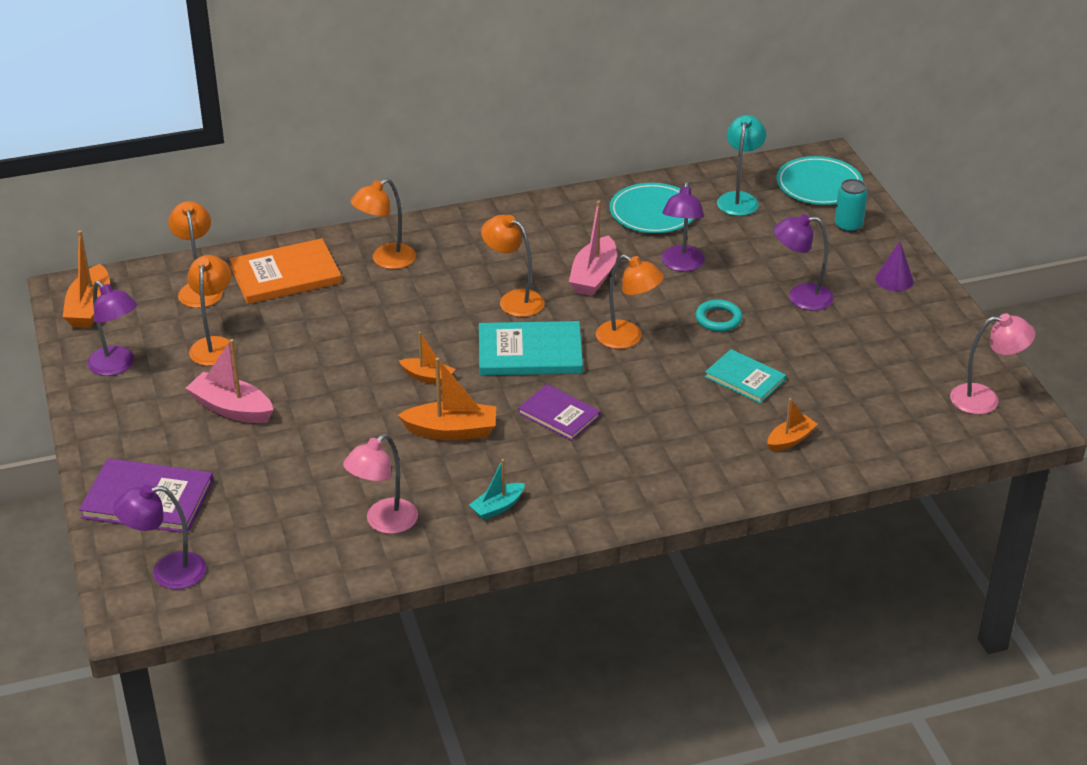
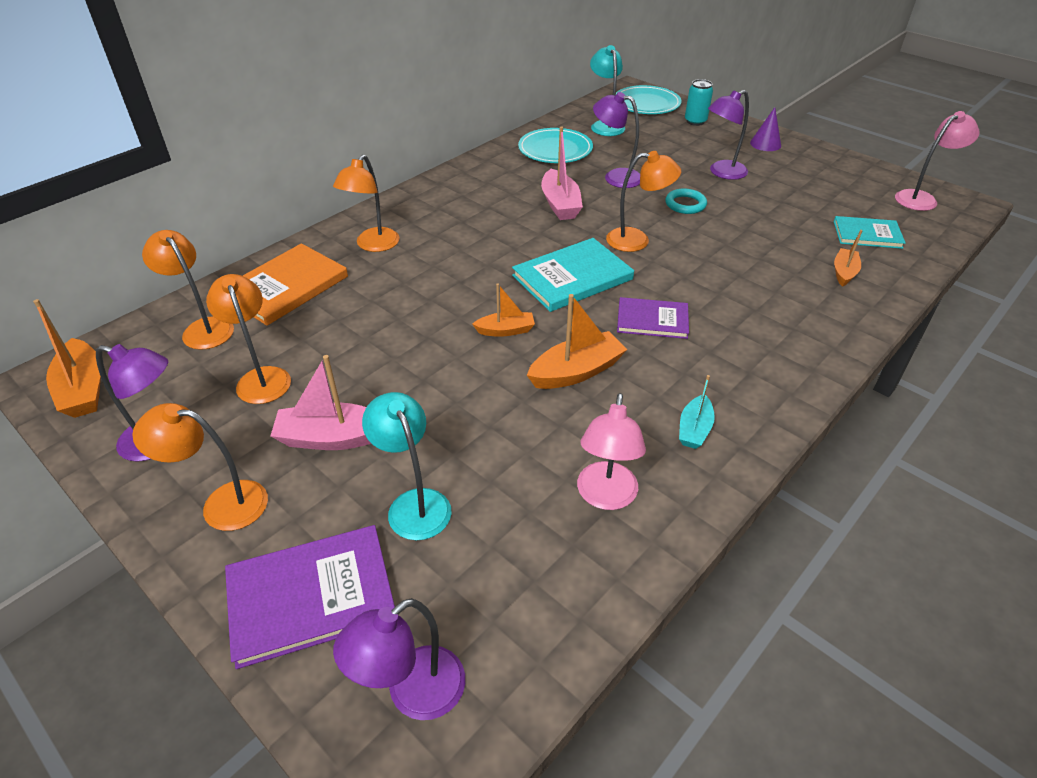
camera: 30 degrees left, 5 degrees up
orange lamp [481,215,545,317] -> orange lamp moved to [132,403,268,531]
purple lamp [661,181,705,272] -> purple lamp turned 135 degrees clockwise [593,92,640,188]
turquoise book [705,349,786,403] -> turquoise book moved to [834,216,906,249]
none -> turquoise lamp [362,392,452,540]

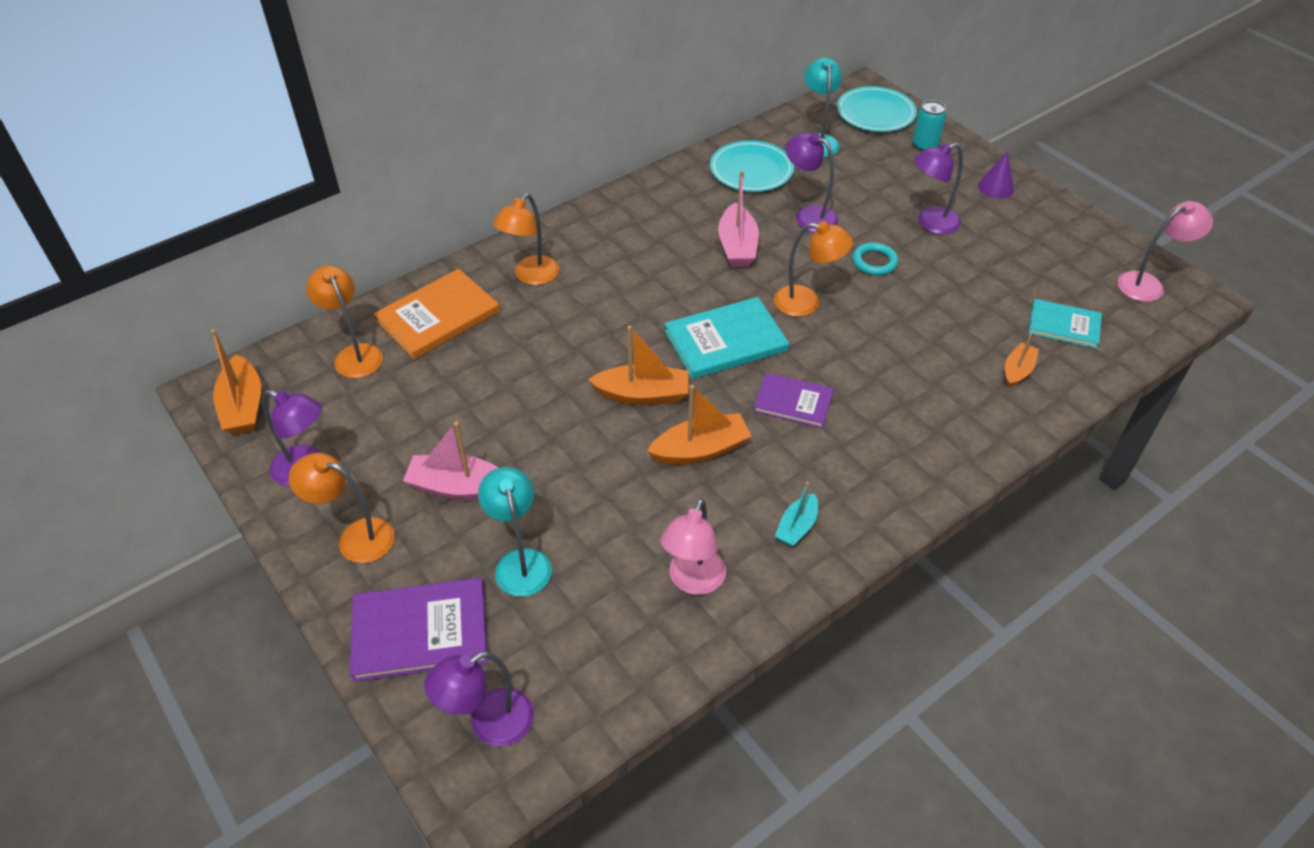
camera: 10 degrees right, 5 degrees up
orange lamp [206,274,291,404] -> none
orange boat [473,283,535,337] -> orange boat [588,326,689,405], size x1.62

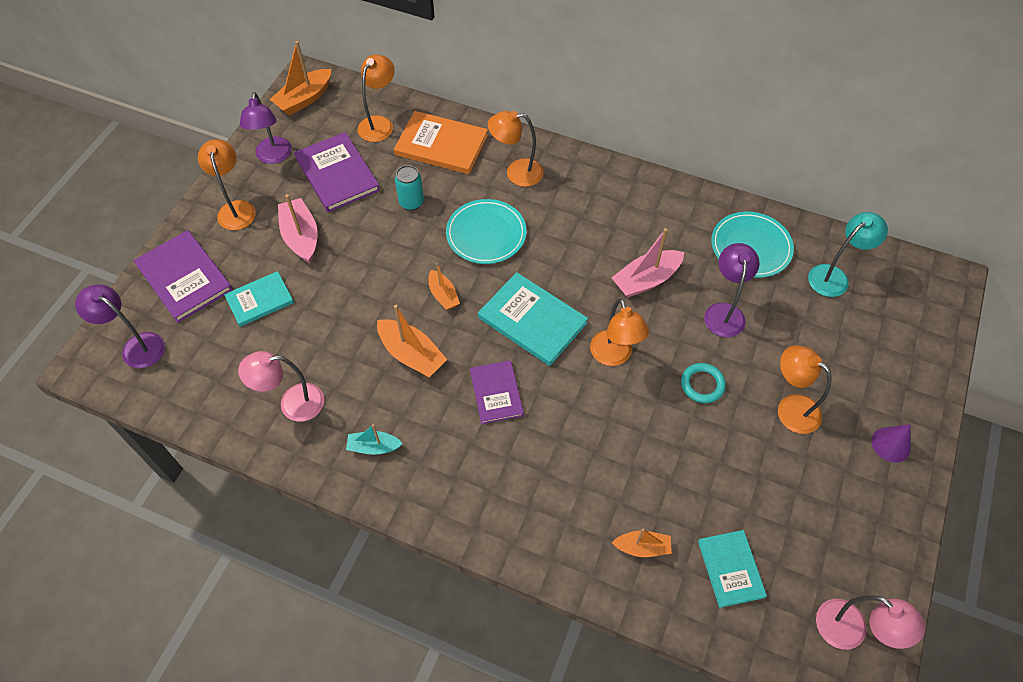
camera: 60 degrees right, 10 degrees up
turquoise lamp [478,467,552,597] -> turquoise book [224,271,294,327]
orange boat [588,326,689,405] -> orange boat [429,263,460,310], size x0.62
turquoise plate [837,86,917,132] -> turquoise plate moved to [446,199,527,264]
turquoise can [913,100,946,152] -> turquoise can moved to [395,165,424,210]
purple lamp [914,143,963,234] -> orange lamp [778,345,832,434]
none -> purple book [294,132,380,212]

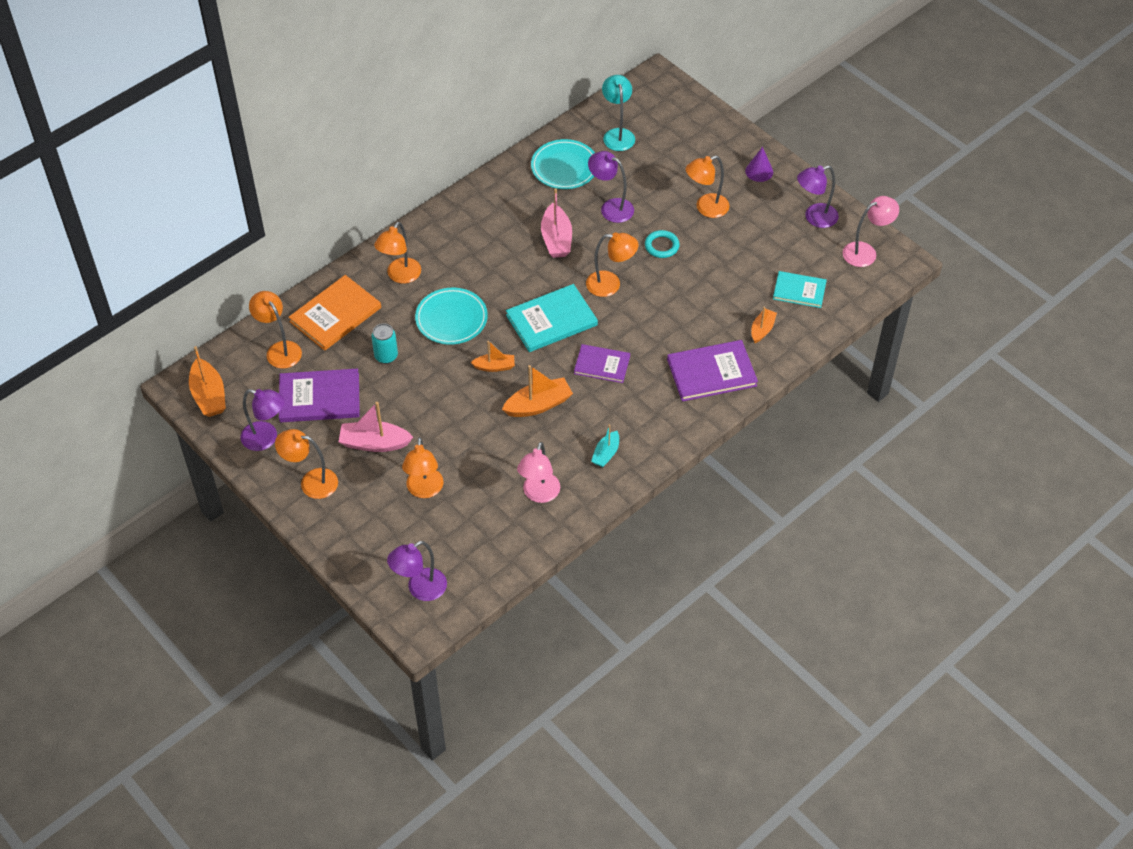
camera: 65 degrees left, 5 degrees down
purple book [133,230,233,323] -> purple book moved to [667,340,758,402]
turquoise book [224,271,294,327] -> orange lamp [402,437,444,498]
none -> purple lamp [797,165,839,228]

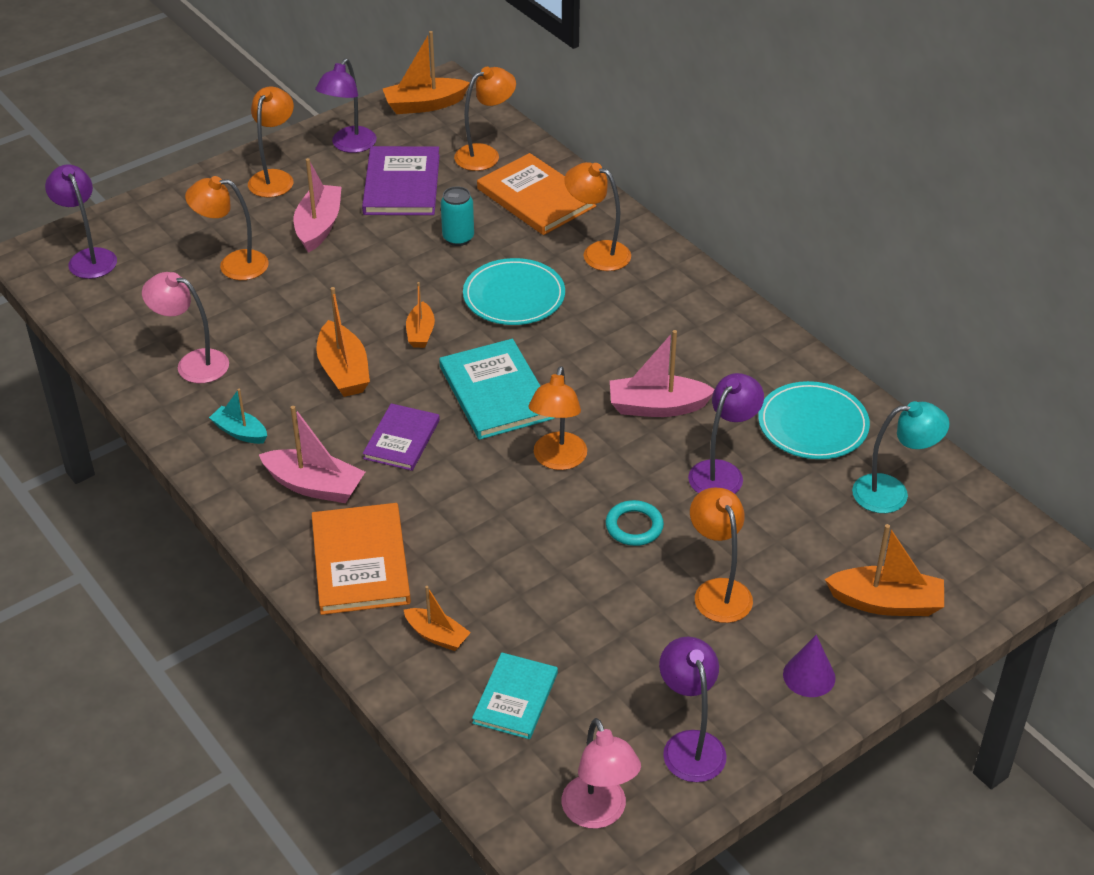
camera: 95 degrees right, 10 degrees down
purple book [667,340,758,402] -> orange book [312,503,411,615]
none -> pink boat [259,406,365,503]
none -> orange boat [825,524,944,616]

